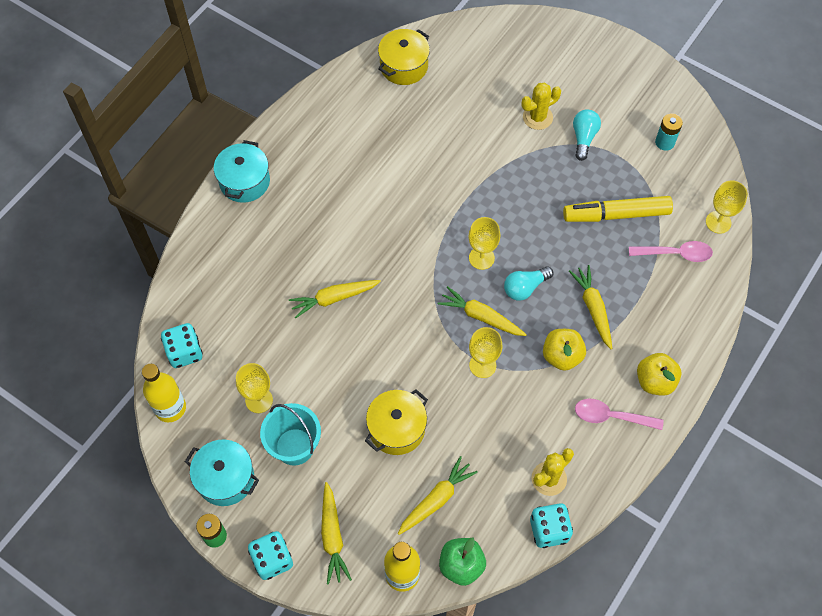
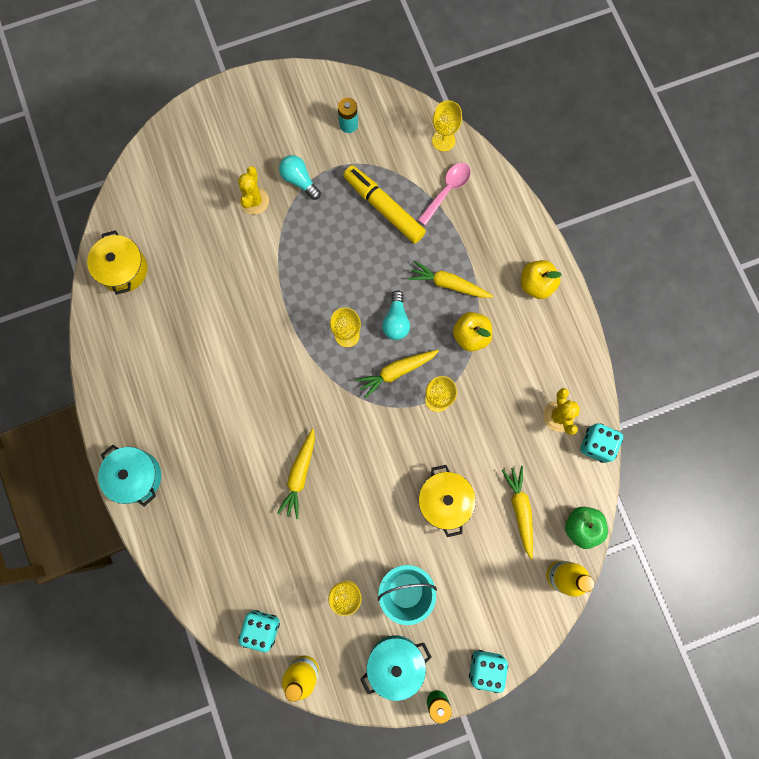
camera: 55 degrees left, 15 degrees up
yellow carrot [321,482,352,585] -> none
yellow marker [563,196,673,222] -> yellow marker turned 105 degrees clockwise [343,165,426,243]
pink spoon [575,399,663,430] -> none

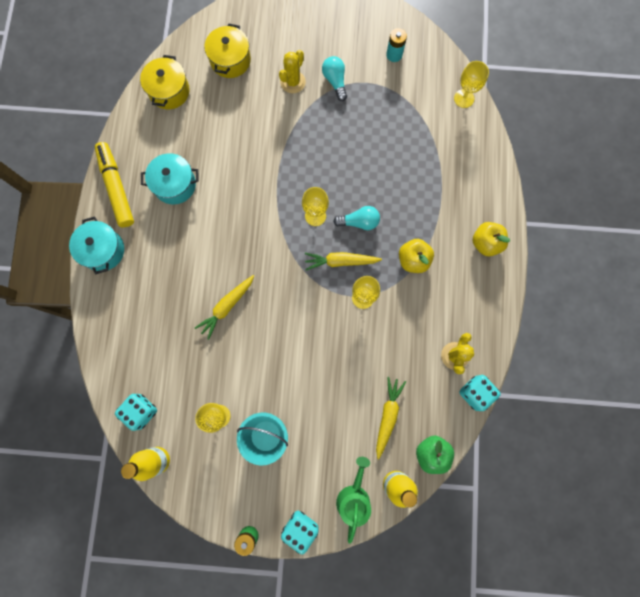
camera: 25 degrees right, 0 degrees up
yellow marker [343,165,426,243] -> yellow marker moved to [95,142,134,227]
turquoise pot [360,635,432,701] -> turquoise pot moved to [141,153,199,204]
turquoise light bulb [382,290,410,340] -> turquoise light bulb turned 120 degrees counterclockwise [333,206,380,230]
yellow carrot [408,261,493,298] -> none
pink spoon [418,163,471,226] -> none
yellow pot [419,465,476,537] -> yellow pot moved to [205,23,251,78]
none -> green watering can [336,457,371,544]

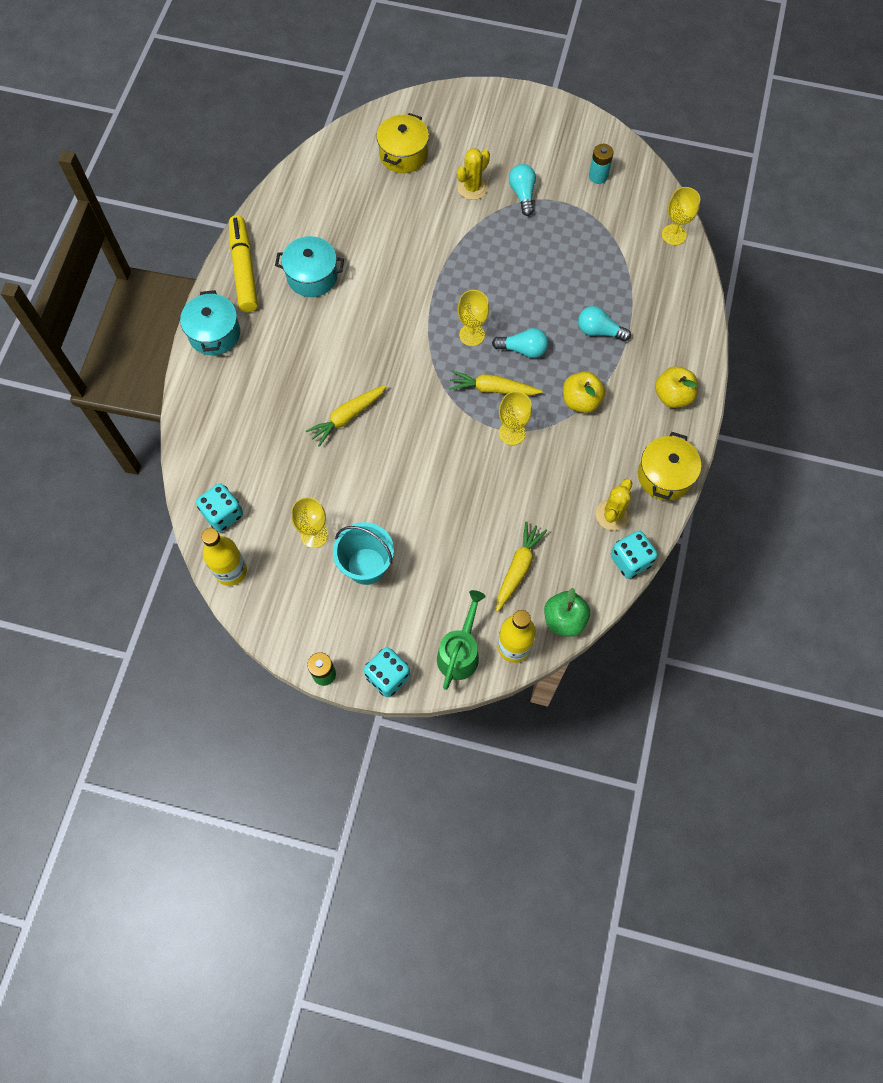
camera: 10 degrees right, 10 degrees down
yellow pot [140,55,190,109] -> yellow pot moved to [638,432,701,500]
none -> turquoise light bulb [578,306,631,341]

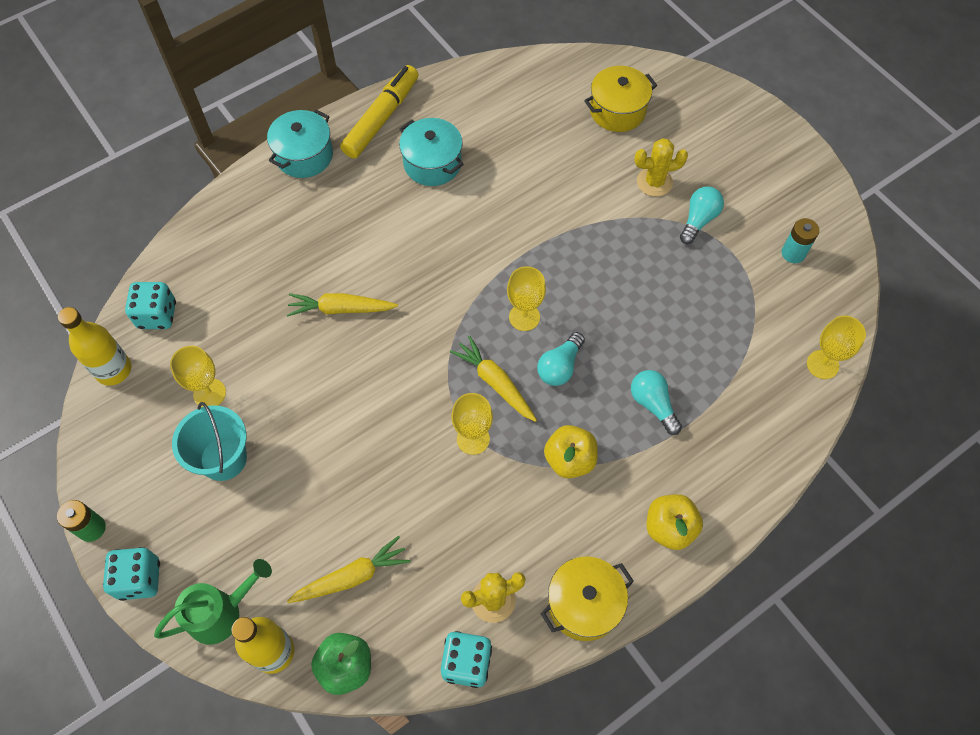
camera: 40 degrees right, 5 degrees down
turquoise light bulb [492,328,548,358] -> turquoise light bulb turned 75 degrees clockwise [537,332,585,386]

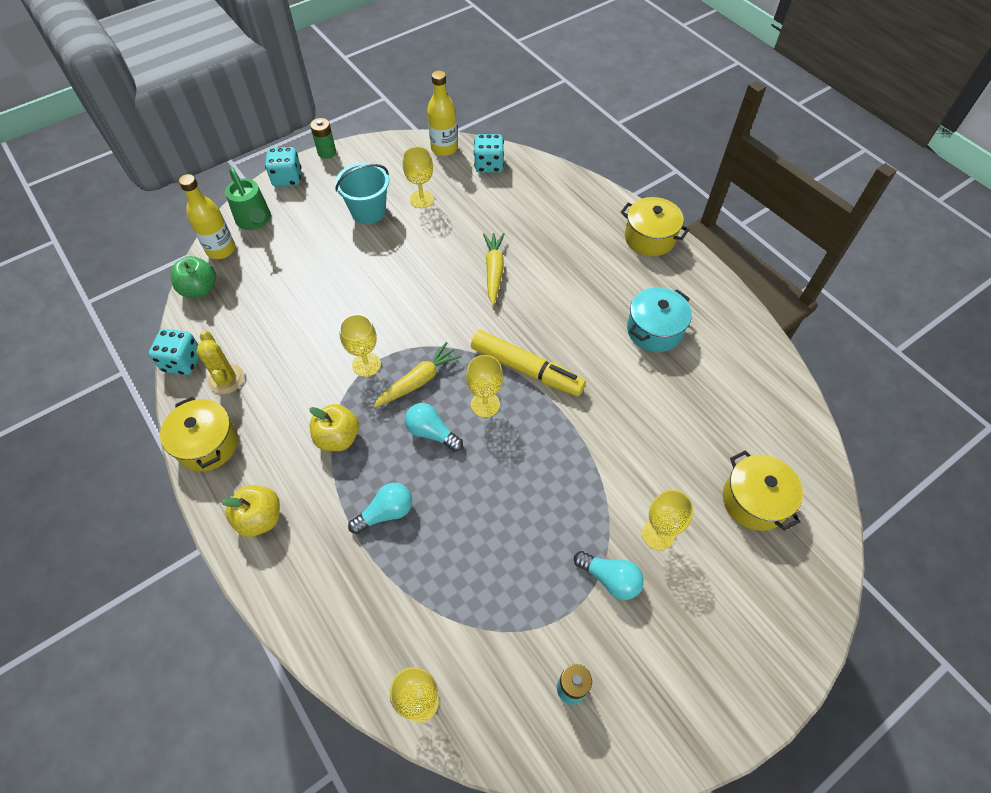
camera: 90 degrees right, 5 degrees down
turquoise pot [267,109,333,178] -> yellow pot [621,197,689,256]
yellow carrot [287,536,410,603] -> none
yellow marker [340,65,419,159] -> yellow marker moved to [471,330,586,396]
yellow cactus [634,138,688,197] -> yellow goblet [642,490,694,550]

